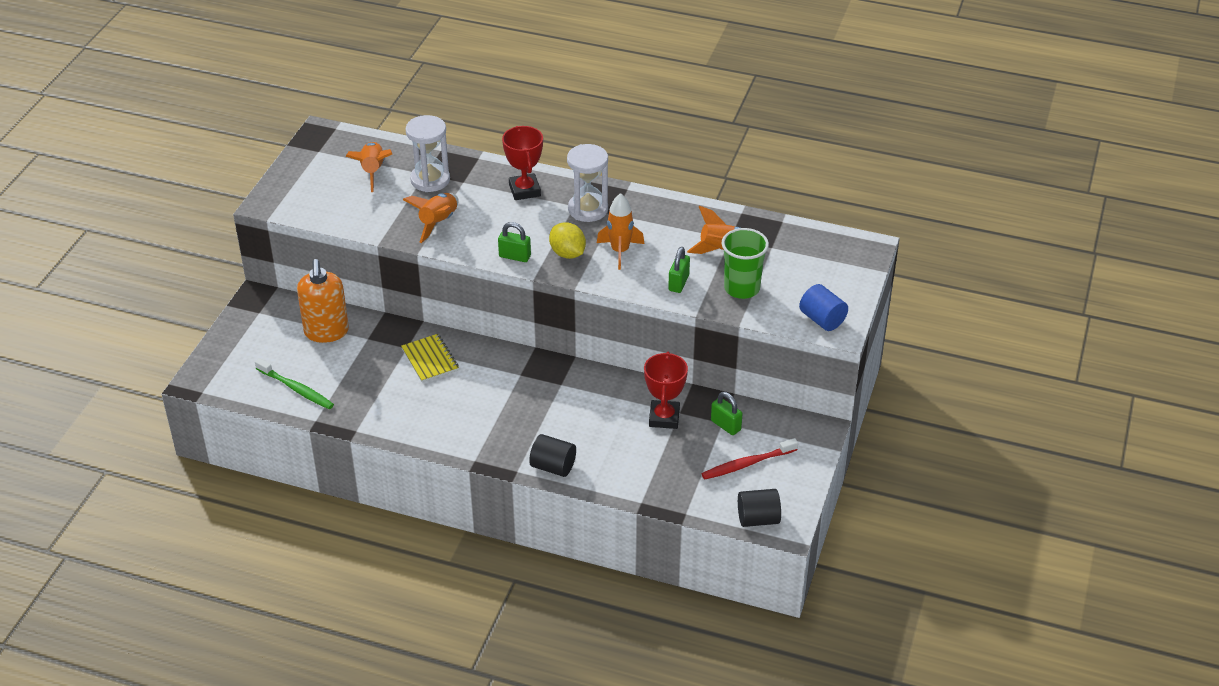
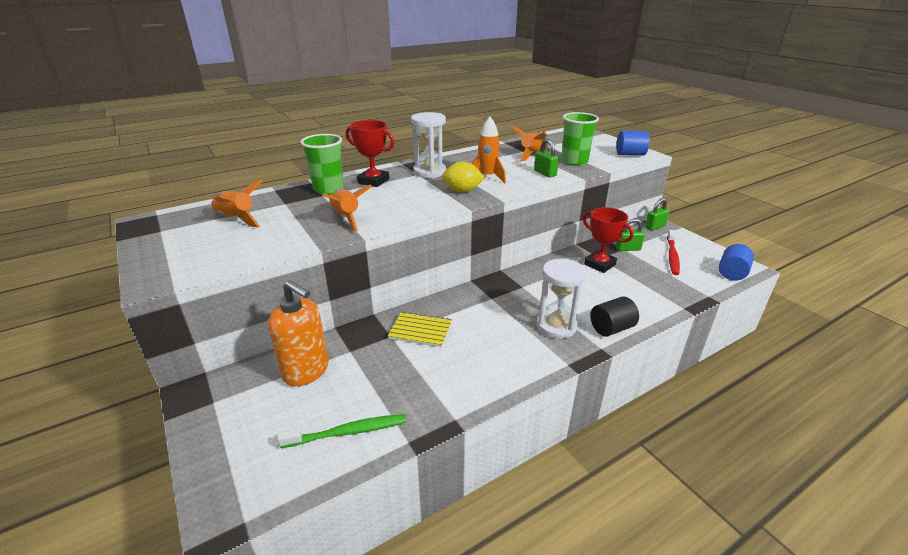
camera: 50 degrees left, 10 degrees down
white hourglass [406,115,450,192] -> white hourglass moved to [536,259,587,339]
green padlock [498,222,531,262] -> green padlock moved to [645,198,669,231]
black cylinder [738,489,781,527] -> blue cylinder [719,244,754,281]
none -> green cup [300,134,344,194]

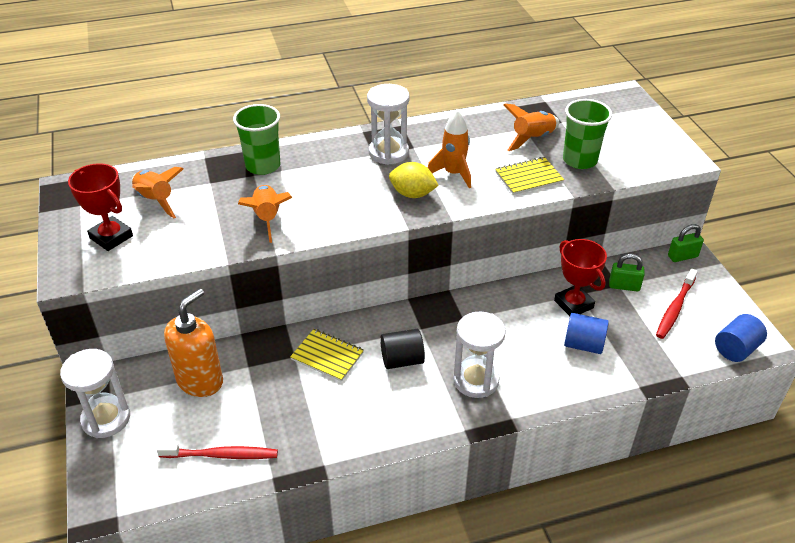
camera: 15 degrees right, 10 degrees up
orange soap dispenser [268,280,329,386] -> orange soap dispenser turned 105 degrees counterclockwise [164,288,223,397]
green toothbrush [277,414,407,448] -> red toothbrush [157,443,278,459]
red trophy [346,120,395,187] -> red trophy moved to [68,163,133,251]
green padlock [534,139,559,177] -> yellow notebook [495,157,564,195]
black cylinder [590,296,639,337] -> black cylinder moved to [380,329,425,369]
blue cylinder [616,131,650,156] -> blue cylinder moved to [564,313,609,354]
none -> white hourglass [60,349,130,438]

